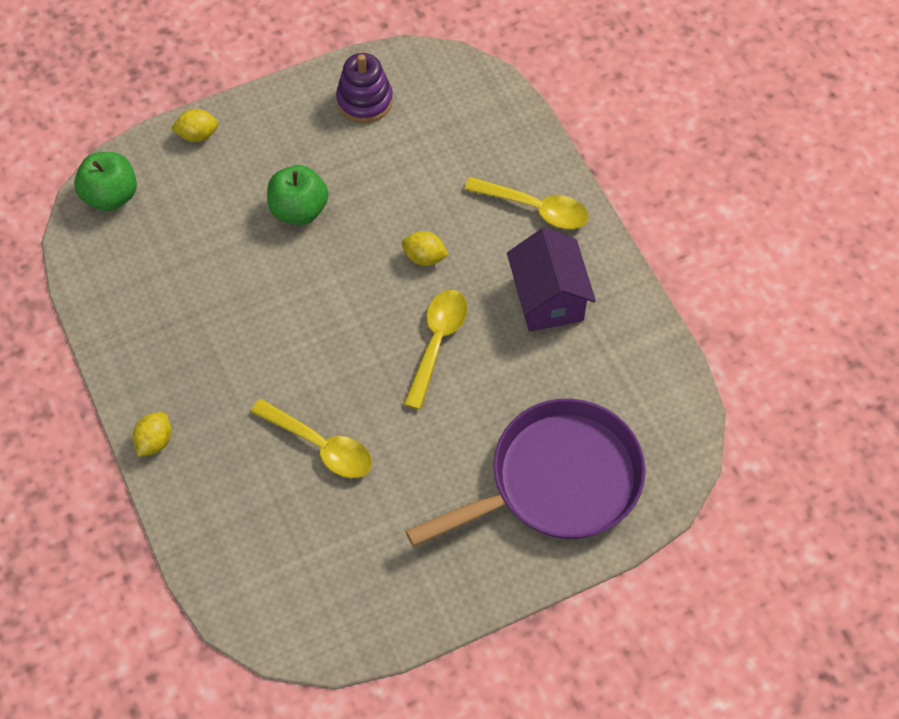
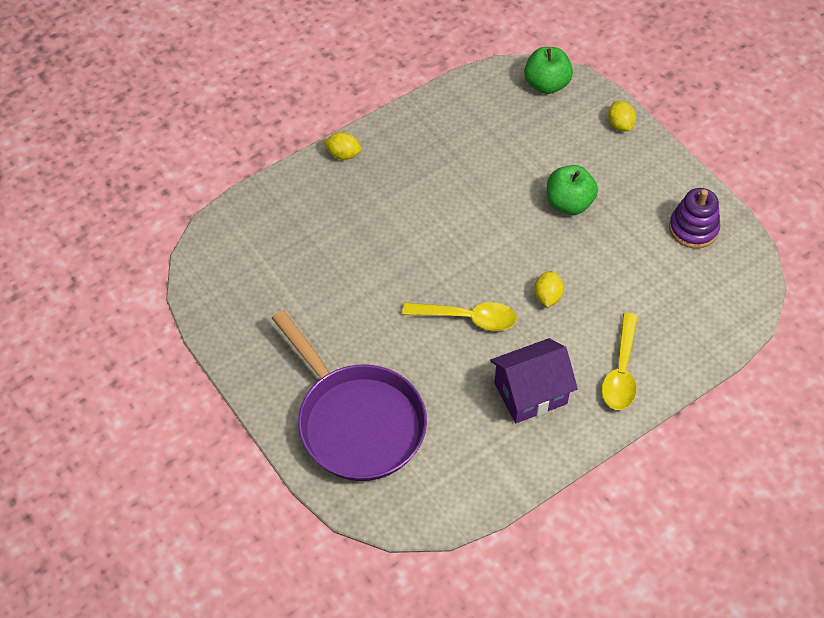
camera: 80 degrees right, 5 degrees down
yellow spoon [251,399,372,478] -> none

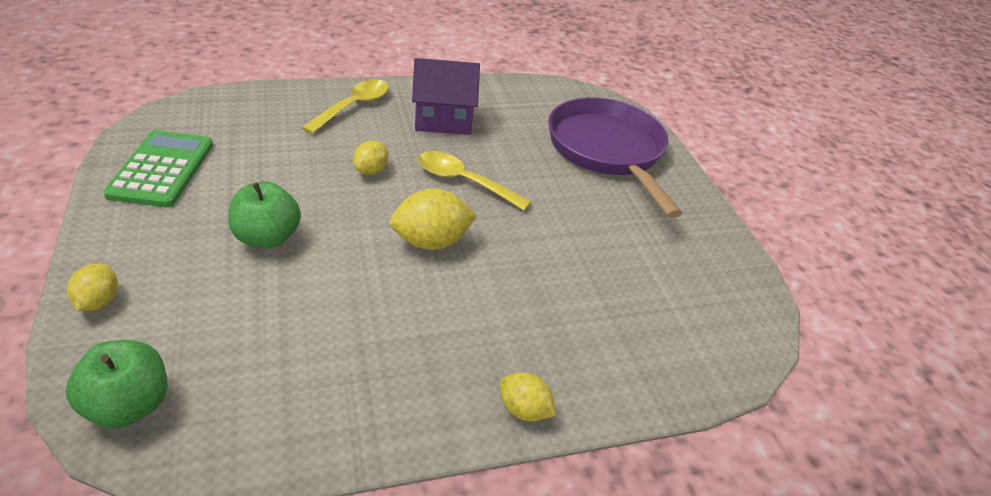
camera: 165 degrees left, 15 degrees down
purple stacking toy [669,188,720,249] -> green calculator [103,130,213,207]
none -> yellow lemon [390,189,477,250]

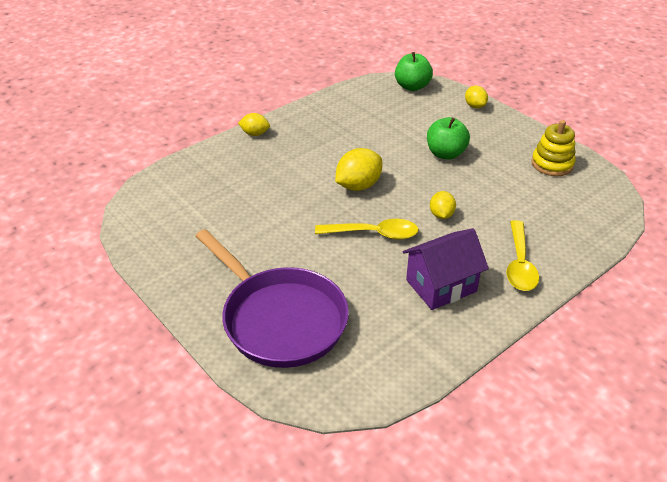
camera: 160 degrees right, 0 degrees up
green calculator [103,130,213,207] -> yellow stacking toy [531,120,576,176]

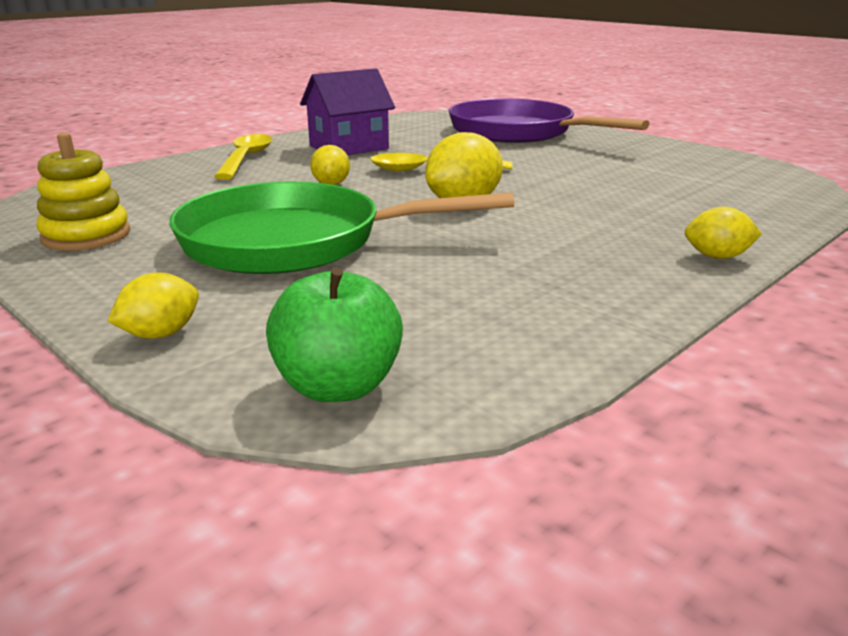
camera: 175 degrees right, 15 degrees down
green apple [427,117,470,160] -> green pan [169,182,514,274]
yellow lemon [465,86,488,108] -> yellow lemon turned 75 degrees clockwise [107,272,199,338]

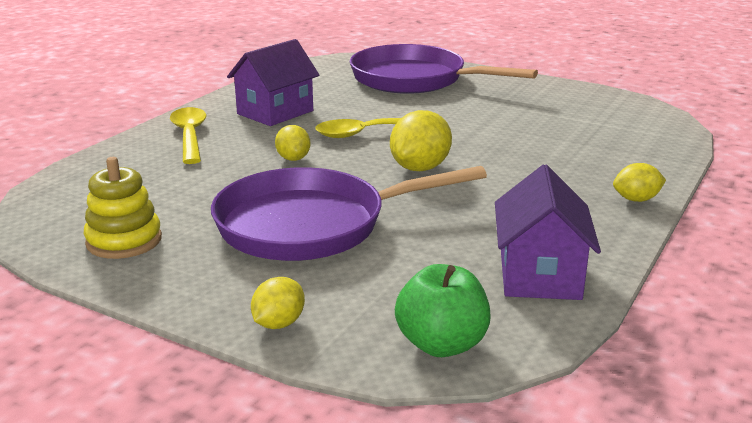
camera: 15 degrees left, 0 degrees up
green pan [169,182,514,274] -> purple pan [211,166,487,261]
none -> purple house [495,164,601,300]

